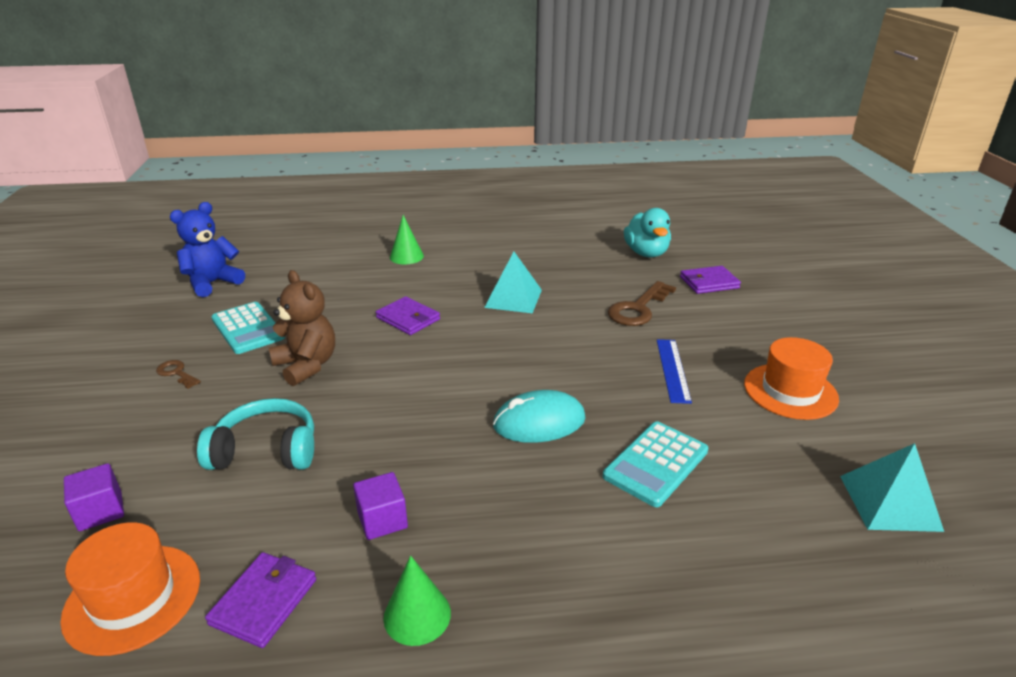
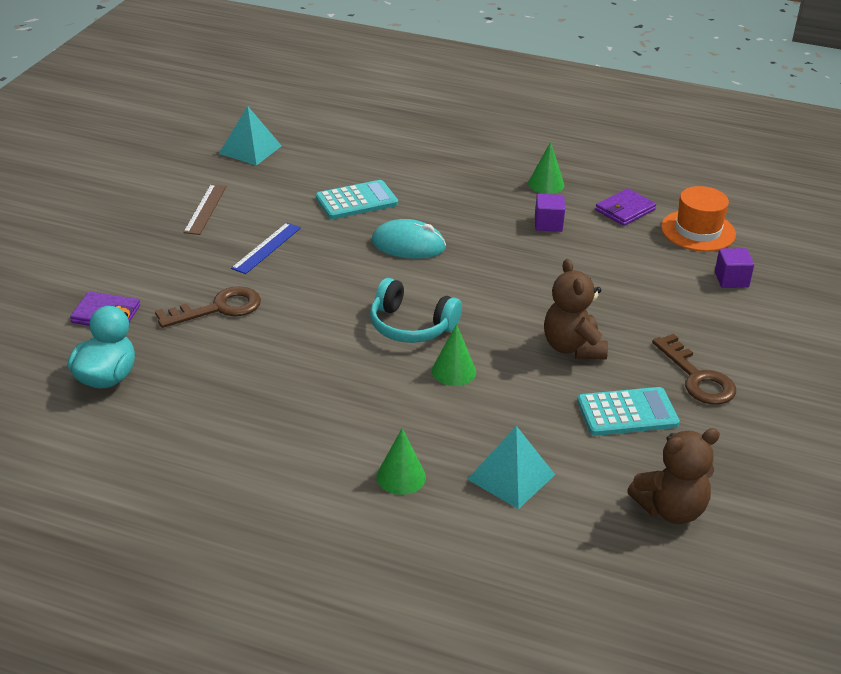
camera: 155 degrees left, 5 degrees up
brown key [156,360,201,389] -> brown key [652,334,736,405], size x1.89
blue teddy bear [170,202,245,297] -> brown teddy bear [627,428,720,524]
turquoise headphones [197,398,314,470] -> turquoise headphones moved to [370,278,462,343]
turquoise calculator [211,302,285,354] -> turquoise calculator turned 90 degrees clockwise [577,387,680,436]
purple wallet [376,296,440,335] -> green cone [432,324,476,386]
turquoise pyramid [484,252,542,313] -> turquoise pyramid moved to [467,426,555,509]
orange hat [744,337,839,420] -> brown ruler [183,184,227,235]

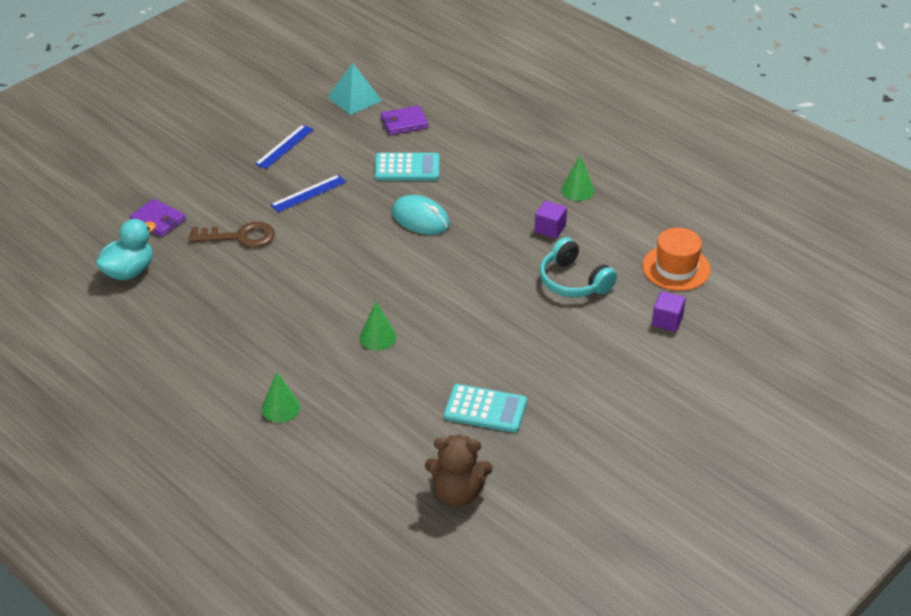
camera: 25 degrees right, 5 degrees up
brown ruler [183,184,227,235] -> blue ruler [255,125,314,169]
turquoise headphones [370,278,462,343] -> turquoise headphones moved to [540,237,617,297]
turquoise pyramid [467,426,555,509] -> none
brown teddy bear [544,259,608,360] -> none
purple wallet [595,188,656,226] -> purple wallet moved to [381,105,429,135]
brown key [652,334,736,405] -> none

